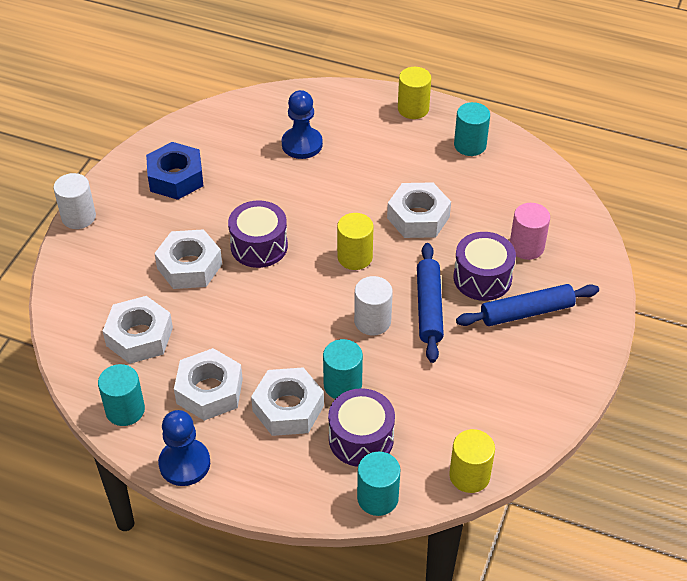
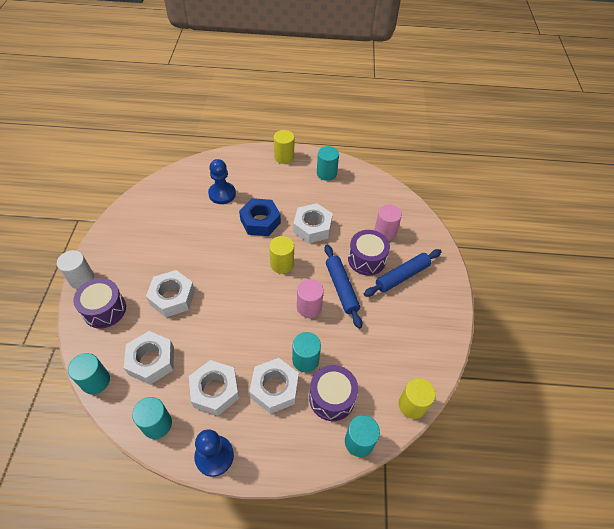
camera: 20 degrees left, 5 degrees up
blue nut [146,142,204,200] -> blue nut moved to [239,198,281,236]
purple drum [228,200,288,268] -> purple drum moved to [73,278,126,328]
white cylinder [354,276,393,335] -> pink cylinder [297,279,324,318]
none -> turquoise cylinder [68,353,110,394]

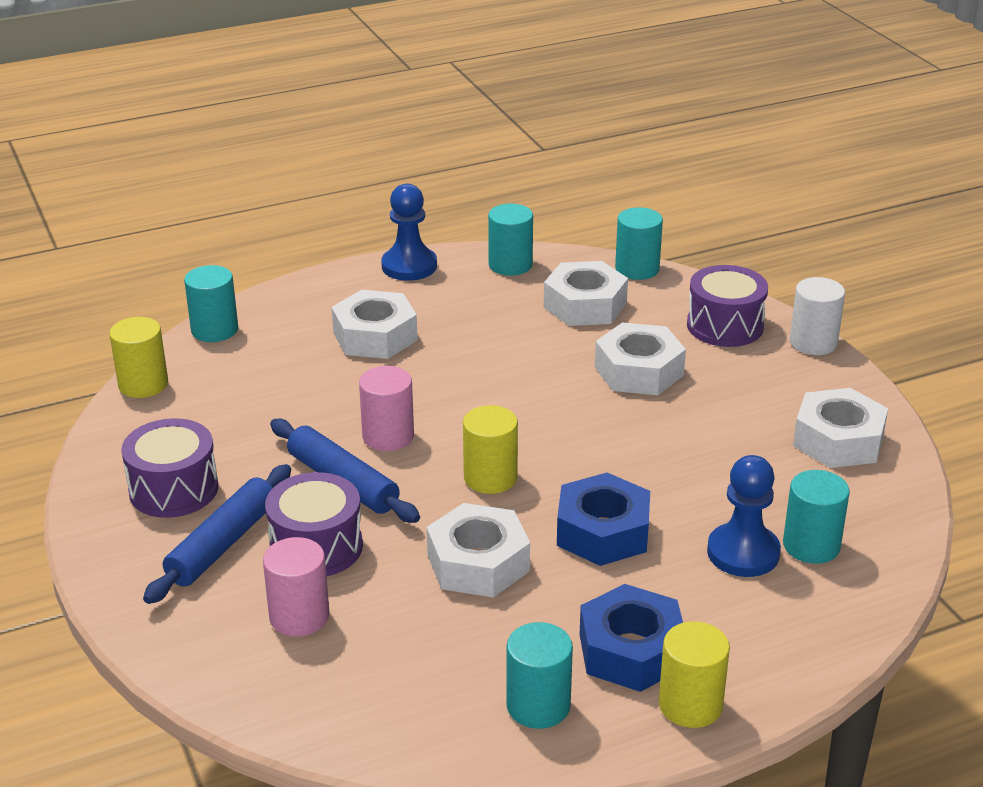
camera: 155 degrees right, 20 degrees down
white nut [189,360,239,416] -> white nut moved to [793,388,888,468]
turquoise cylinder [292,332,321,372] -> turquoise cylinder moved to [783,470,850,564]
purple drum [309,365,358,421] -> purple drum moved to [121,418,218,518]
none -> blue nut [579,584,683,692]

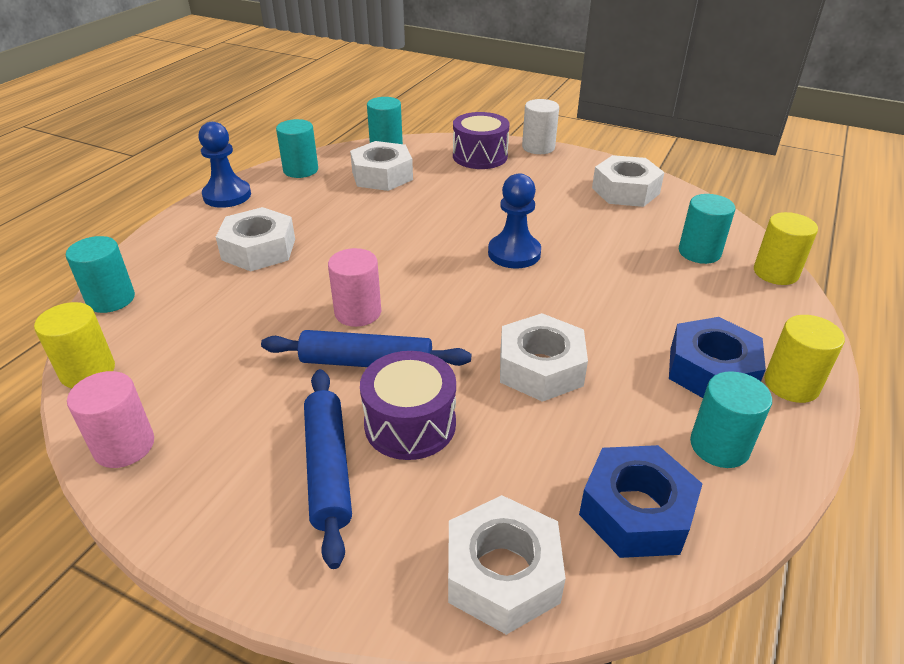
camera: 40 degrees left, 5 degrees up
purple drum [121,418,218,518] -> none
pink cylinder [263,537,329,637] -> pink cylinder moved to [67,371,154,468]
yellow cylinder [463,405,518,494] -> yellow cylinder moved to [754,212,818,285]
blue nut [557,473,650,566] -> blue nut moved to [579,445,702,558]
white nut [595,322,686,395] -> white nut moved to [448,495,566,635]
blue pawn [707,455,781,577] -> blue pawn moved to [488,173,541,268]

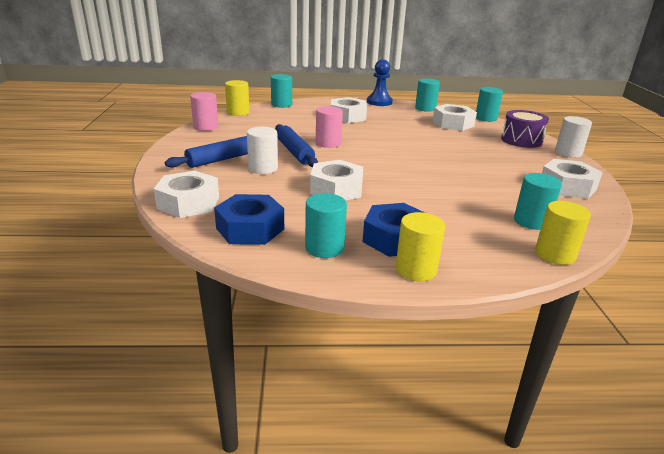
camera: 60 degrees right, 10 degrees down
purple drum [360,351,456,460] -> white cylinder [247,127,278,174]
blue pawn [488,173,541,268] -> none

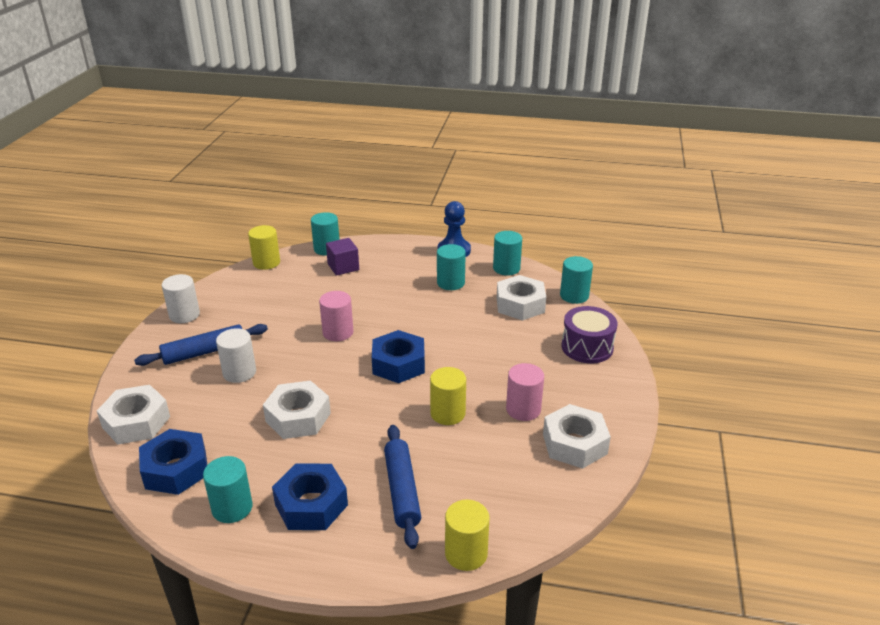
camera: 15 degrees right, 5 degrees up
pink cylinder [190,92,218,131] -> pink cylinder moved to [506,363,544,421]
blue rolling pin [275,124,318,167] -> blue rolling pin moved to [384,425,421,549]
white nut [331,97,367,123] -> none
yellow cylinder [396,212,445,281] -> yellow cylinder moved to [430,367,466,425]
turquoise cylinder [514,173,562,230] -> turquoise cylinder moved to [437,244,466,290]
white cylinder [555,116,592,158] -> white cylinder moved to [162,274,200,323]
none -> purple cube [326,238,359,276]
none -> blue nut [372,330,425,383]

